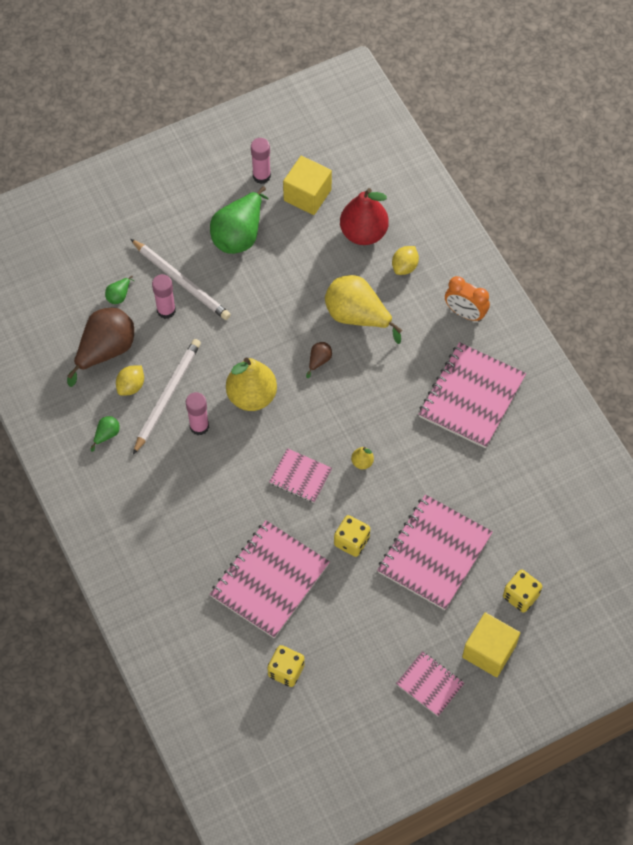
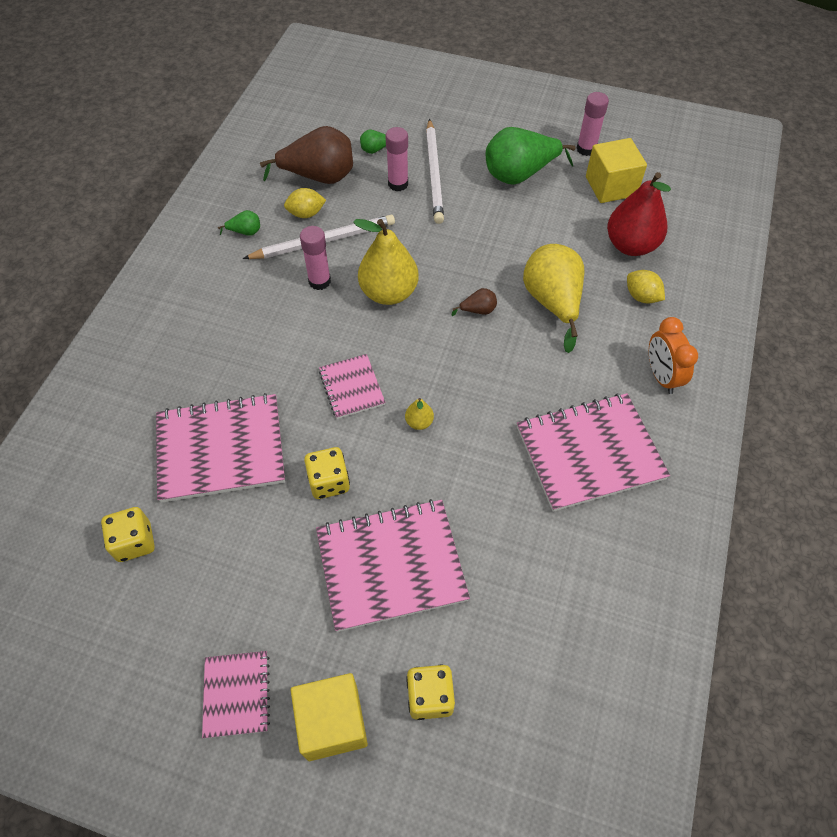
camera: 45 degrees right, 5 degrees down
yellow lemon [392,246,419,275] -> yellow lemon turned 60 degrees clockwise [627,270,665,303]

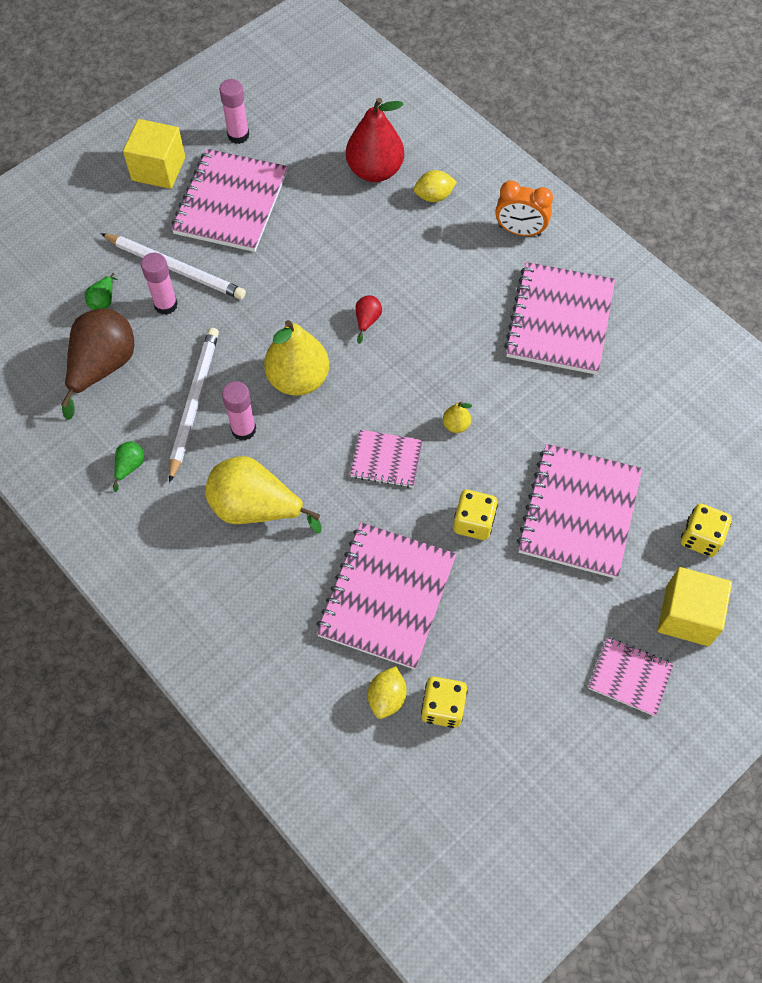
camera: 60 degrees left, 5 degrees up
yellow lemon [284,188,326,218] -> yellow lemon moved to [368,666,407,719]
brown pear [452,288,497,316] -> red pear [355,295,382,344]
green pear [486,127,576,185] -> pink notebook [171,149,288,252]
yellow pear [523,244,584,353] -> yellow pear moved to [205,456,321,534]
yellow cube [586,138,647,203] -> yellow cube moved to [123,119,185,189]

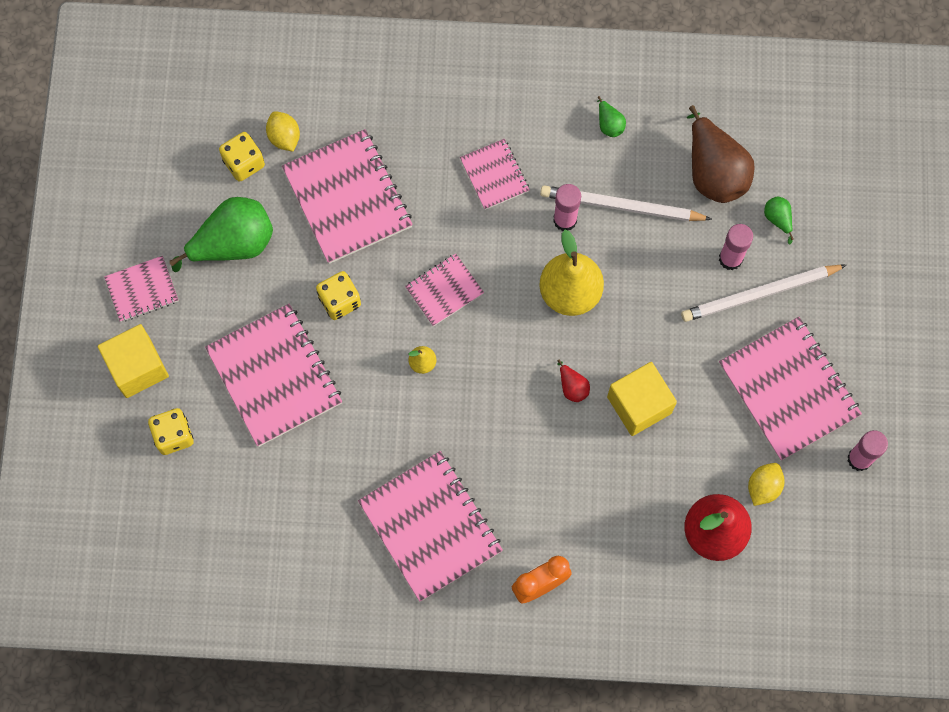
camera: 135 degrees right, 10 degrees up
yellow cube [123,119,185,189] -> yellow cube moved to [607,362,677,436]
white pencil [169,328,219,483] -> white pencil turned 135 degrees clockwise [540,185,712,221]
yellow pear [205,456,321,534] -> pink notebook [460,139,529,210]
yellow lemon [414,170,457,202] -> yellow lemon moved to [748,463,785,506]
none -> green pear [169,197,273,272]

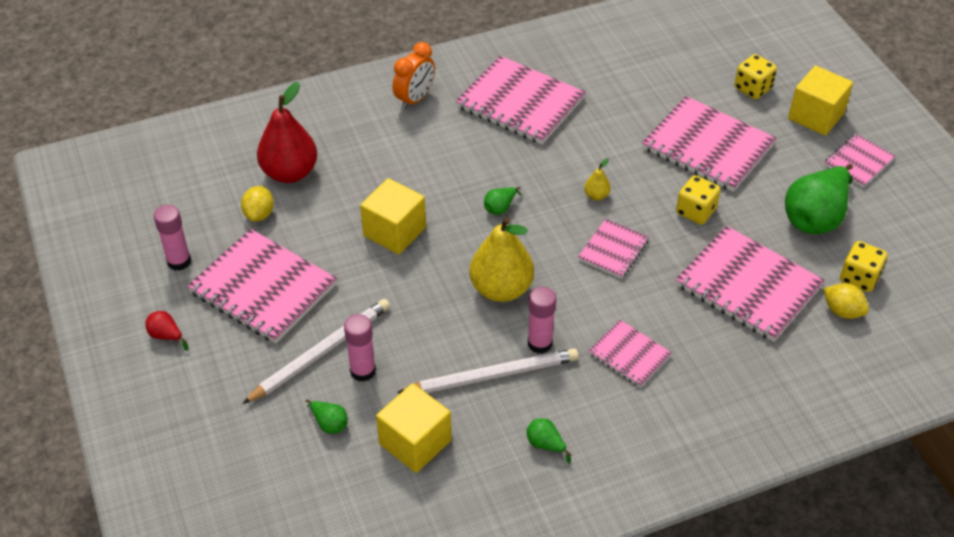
camera: 155 degrees right, 25 degrees down
red pear [557,360,590,402] -> red pear moved to [145,311,189,351]
brown pear [687,105,755,203] -> yellow cube [376,383,451,473]
none -> green pear [484,187,522,215]

